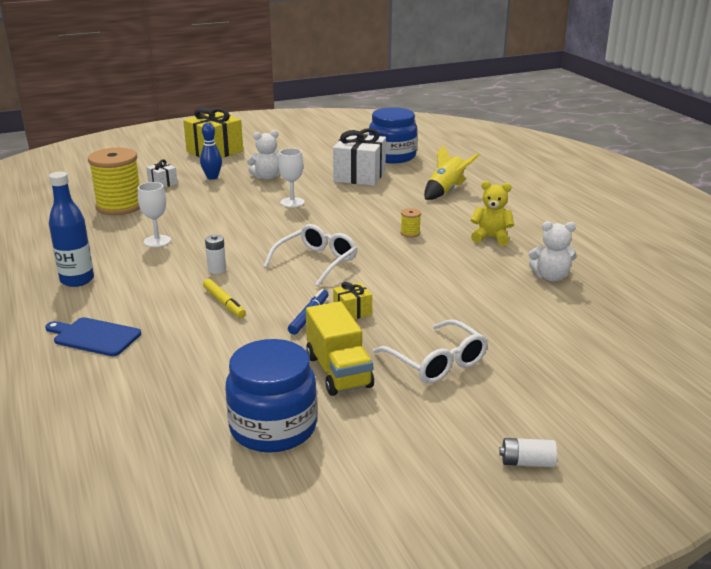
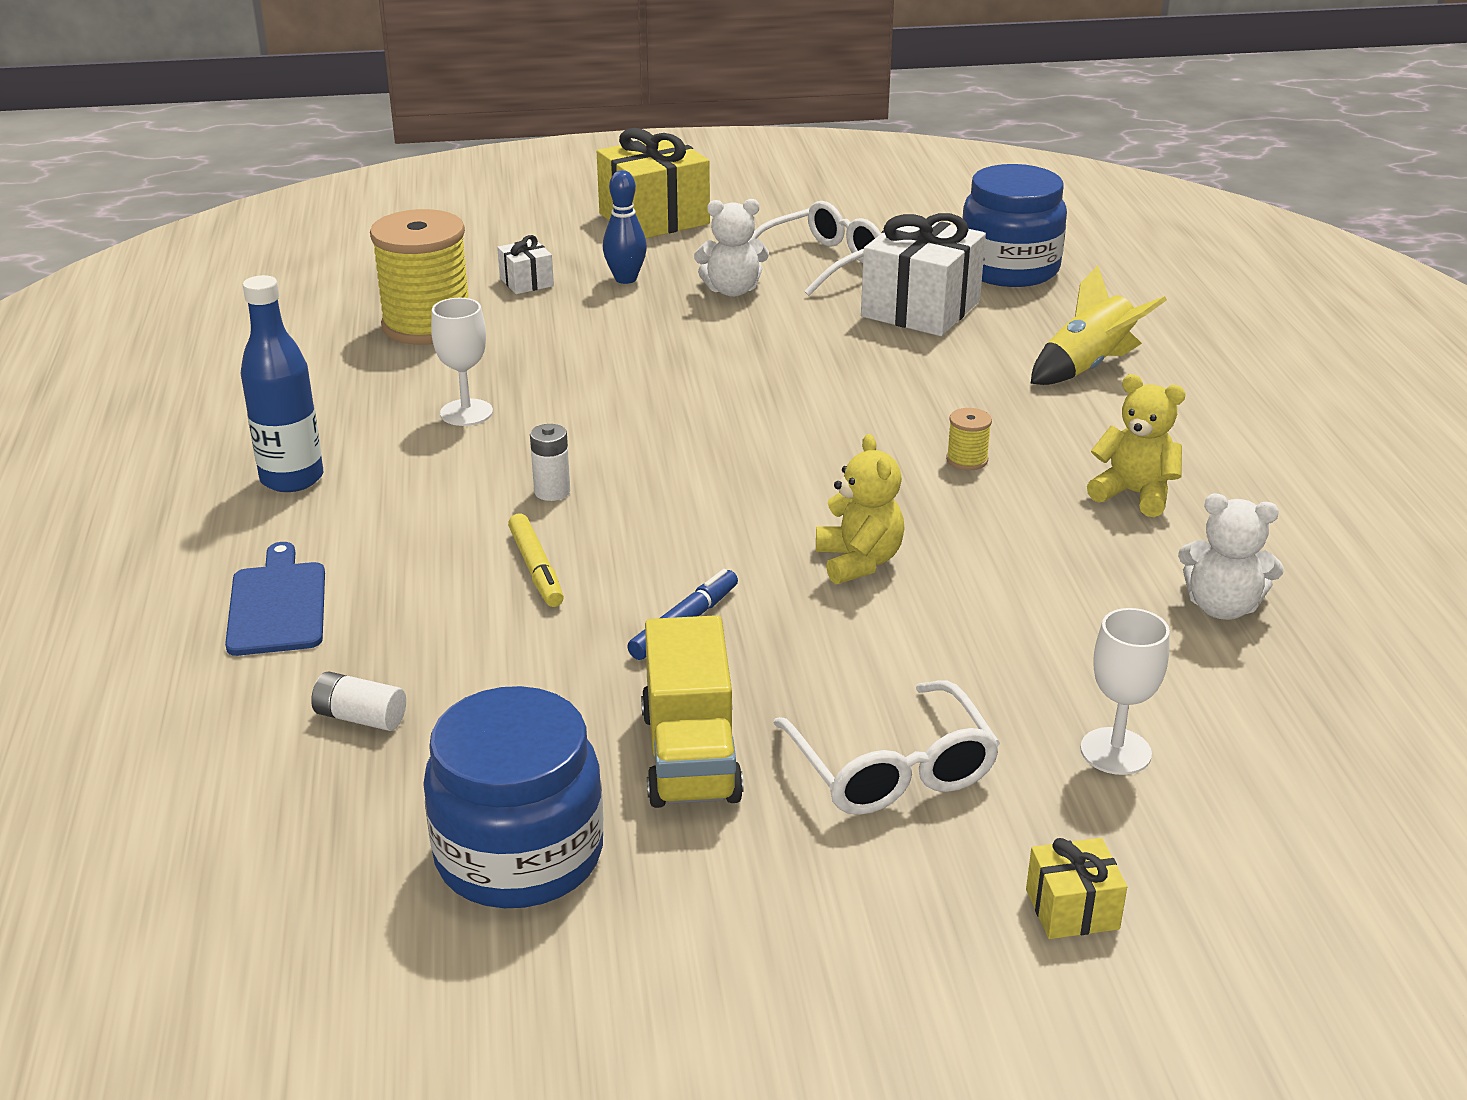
camera: 15 degrees right, 5 degrees up
blue cutting board [45,317,141,356] -> blue cutting board turned 45 degrees clockwise [225,542,325,656]
white glasses [263,224,357,287] -> white glasses moved to [748,201,881,296]
white goblet [278,148,305,208] -> white goblet moved to [1080,608,1170,775]
yellow gift [333,282,372,319] -> yellow gift moved to [1026,838,1127,939]
white battery [499,438,557,467] -> white battery moved to [311,671,406,731]
none -> yellow teddy bear [816,434,905,584]

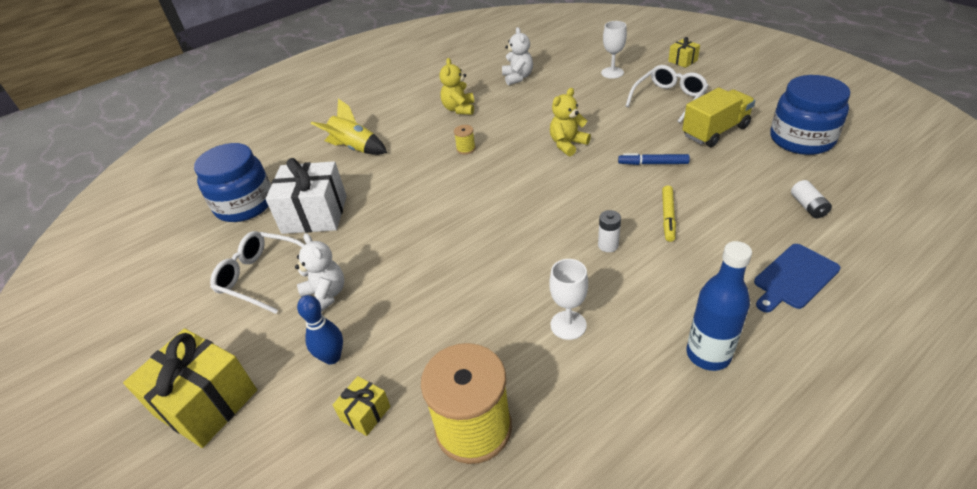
camera: 115 degrees left, 10 degrees up
white gift [497,235,554,294] -> yellow gift [333,376,391,436]
yellow marker [508,514,564,607] -> yellow marker turned 150 degrees clockwise [662,186,676,242]

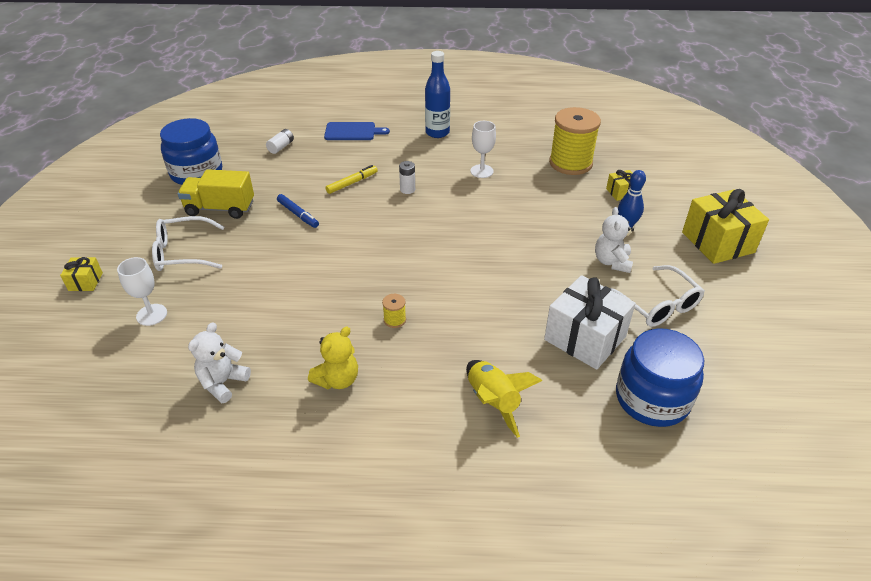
camera: 145 degrees left, 0 degrees up
yellow teddy bear [550,88,591,156] -> none

